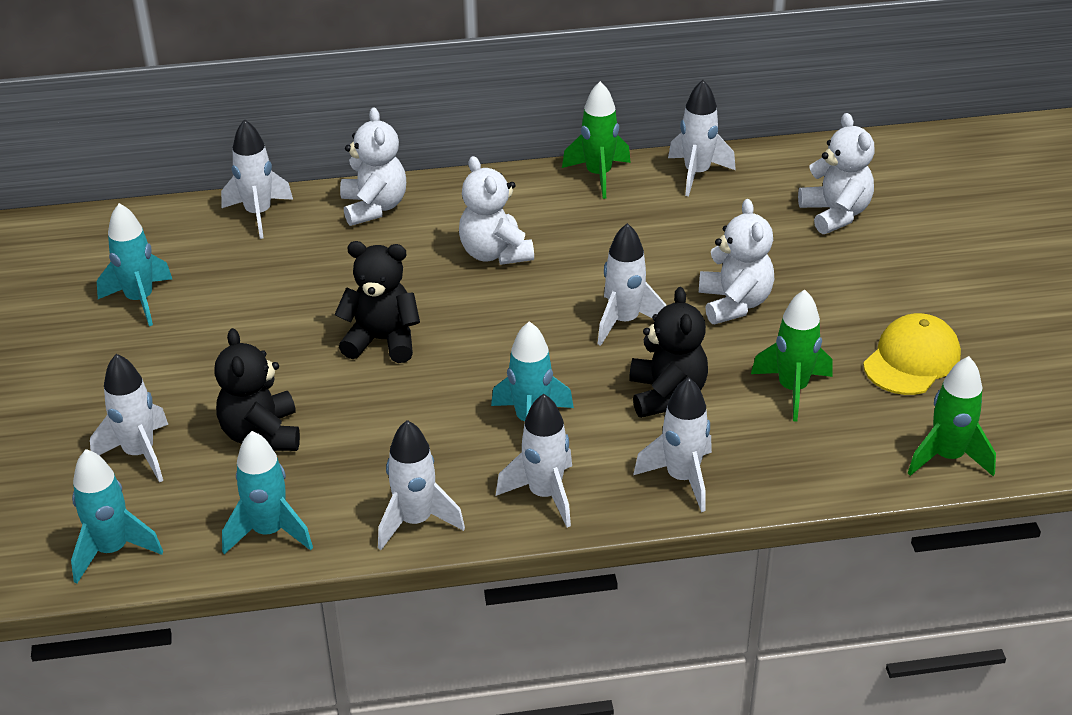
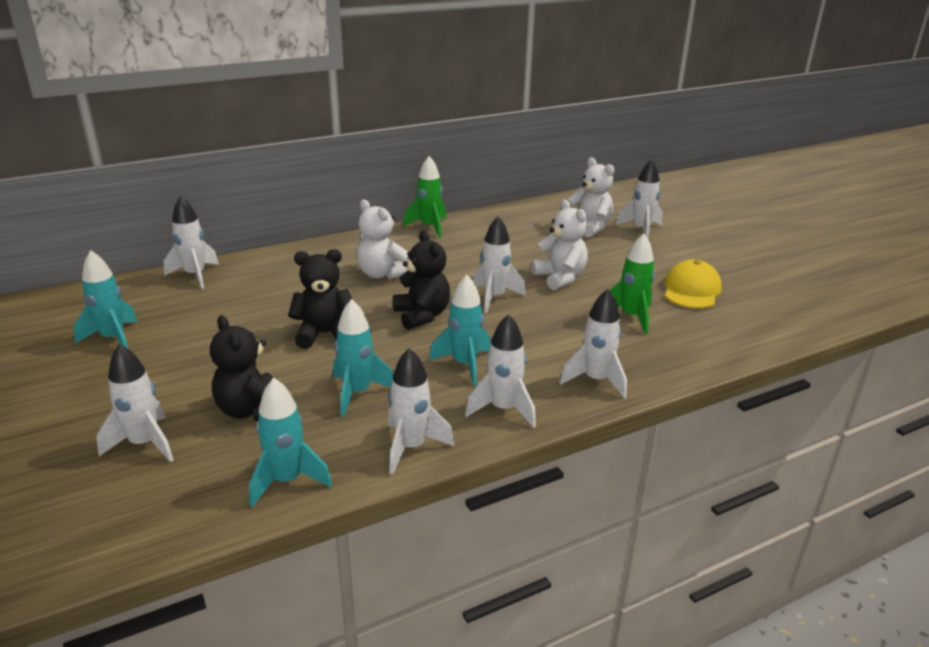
camera: 20 degrees left, 10 degrees down
turquoise rocket [71,449,163,583] -> turquoise rocket moved to [333,299,394,417]
white teddy bear [340,107,406,226] -> none
black teddy bear [629,287,708,418] -> black teddy bear moved to [393,230,450,330]
white rocket [668,80,736,196] -> white rocket moved to [616,159,663,238]
green rocket [908,356,996,477] -> none

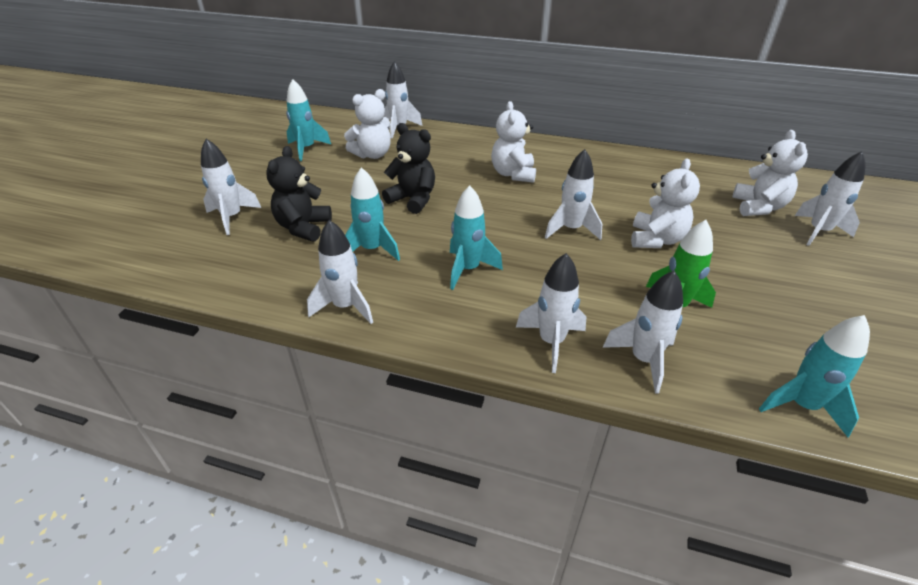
camera: 45 degrees right, 10 degrees up
turquoise rocket [249,377,332,507] -> turquoise rocket moved to [759,315,870,437]
black teddy bear [393,230,450,330] -> none
green rocket [403,156,446,238] -> none
white rocket [465,314,536,428] -> white rocket moved to [602,271,683,394]
yellow cap [664,259,722,309] -> none
none -> white teddy bear [344,89,391,159]

